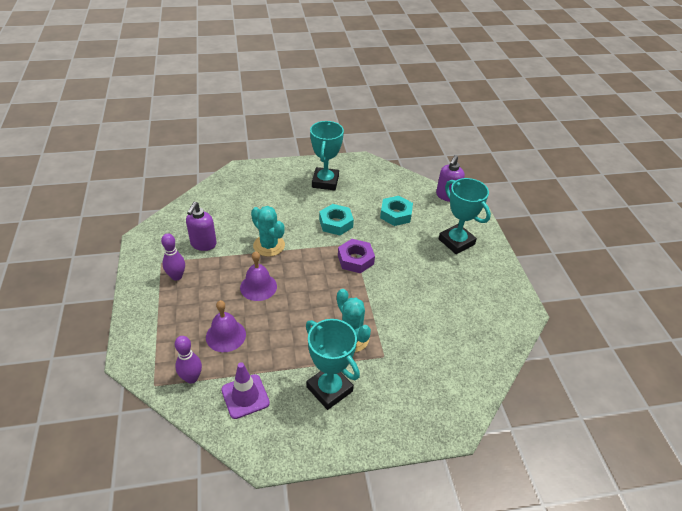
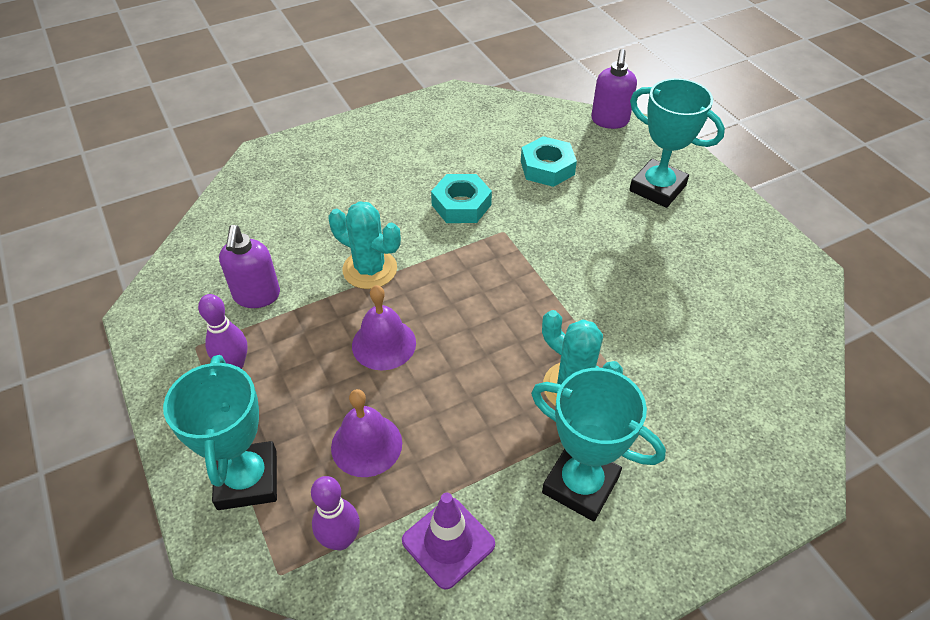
camera: 15 degrees left, 5 degrees up
turquoise trophy [310,121,344,190] -> turquoise trophy moved to [163,355,277,510]
purple nut [338,239,375,273] -> none

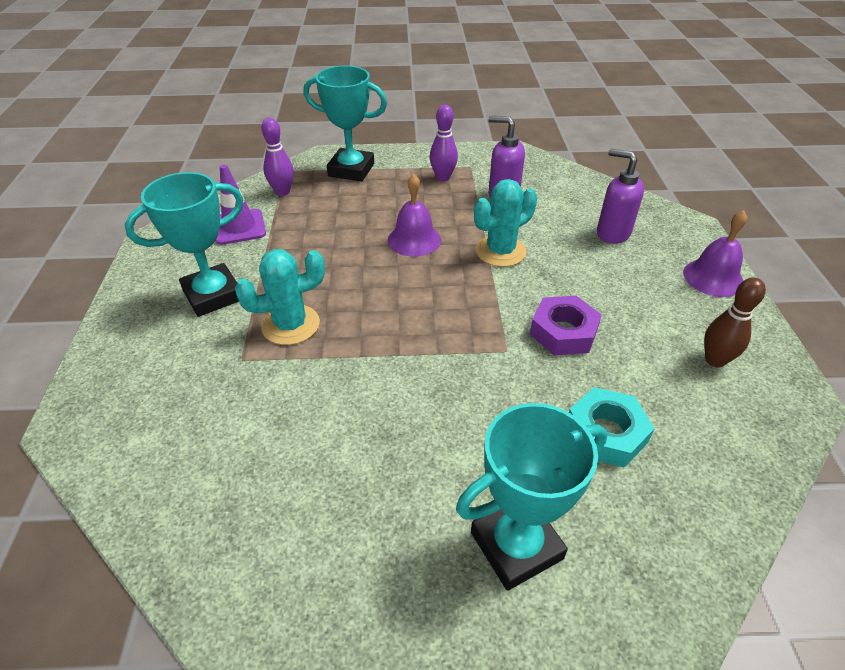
camera: 115 degrees right, 5 degrees down
purple bell [331,389,402,477] -> purple bell moved to [683,210,747,297]
turquoise nut [431,174,492,223] -> purple nut [530,296,602,355]
purple soap dispenser [591,49,637,129] -> purple soap dispenser moved to [597,149,644,244]
none -> brown bowling pin [704,277,766,368]

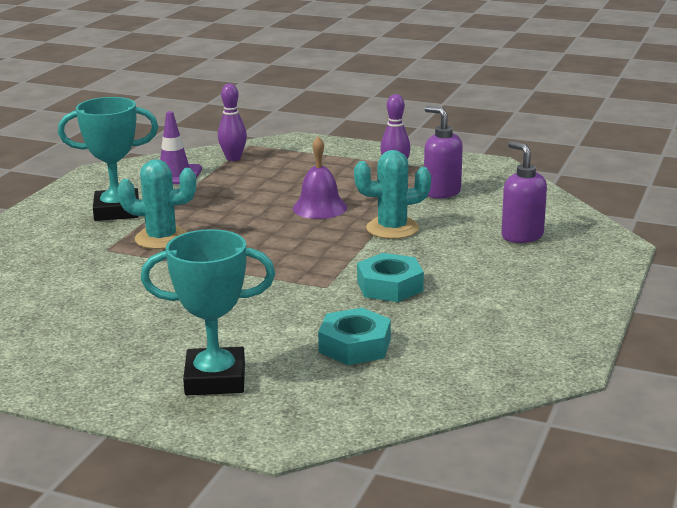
camera: 25 degrees right, 20 degrees down
turquoise trophy [303,66,387,182] -> none
purple nut [530,296,602,355] -> turquoise nut [357,253,424,302]
purple bell [683,210,747,297] -> none
brown bowling pin [704,277,766,368] -> none

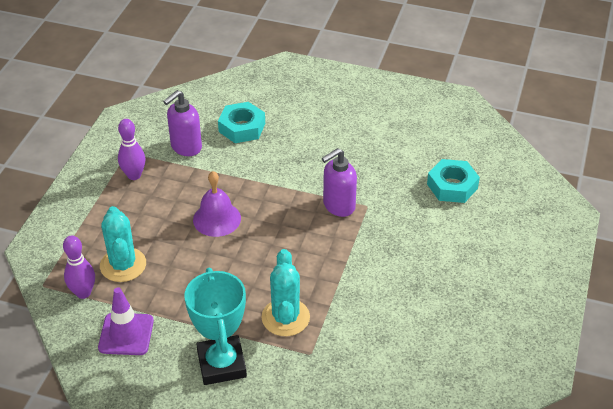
camera: 95 degrees left, 20 degrees up
turquoise trophy [141,229,275,395] -> none
turquoise cactus [354,150,431,239] -> turquoise cactus moved to [100,206,146,282]
turquoise nut [357,253,424,302] -> turquoise nut moved to [218,102,265,143]
purple soap dispenser [501,141,547,243] -> purple soap dispenser moved to [322,148,357,217]

